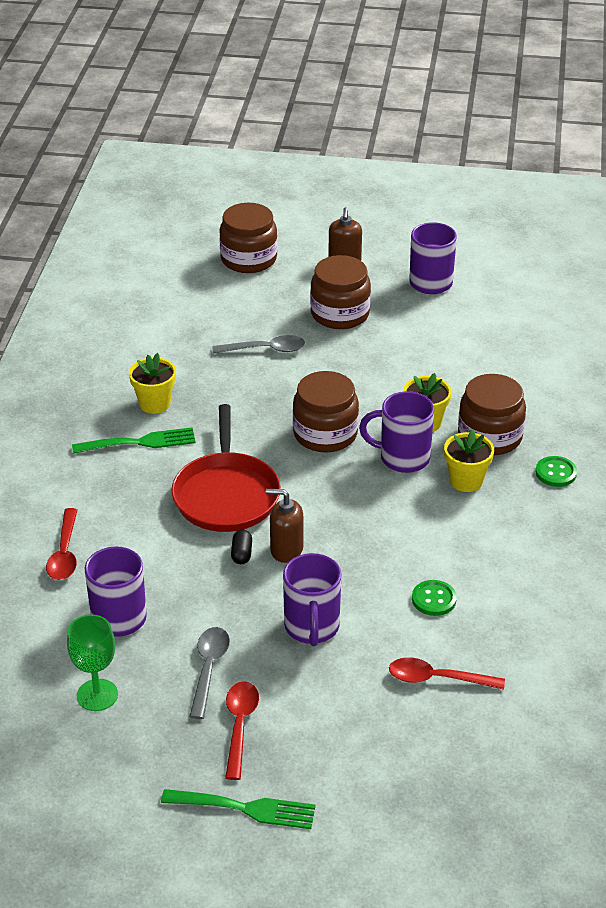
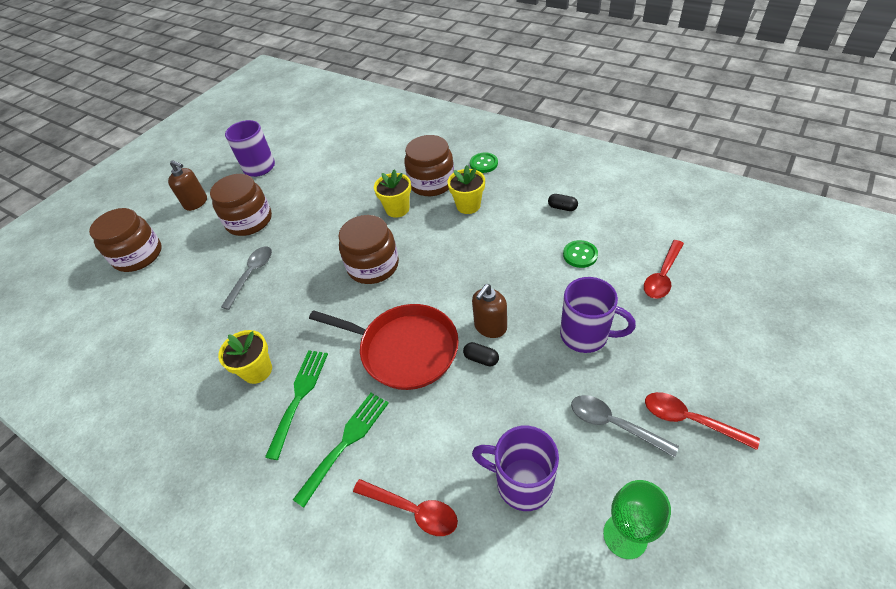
camera: 60 degrees left, 10 degrees up
green fork [161,789,316,829] -> green fork moved to [293,393,389,508]
purple mug [359,391,434,473] -> none
none -> black capsule [548,194,578,211]

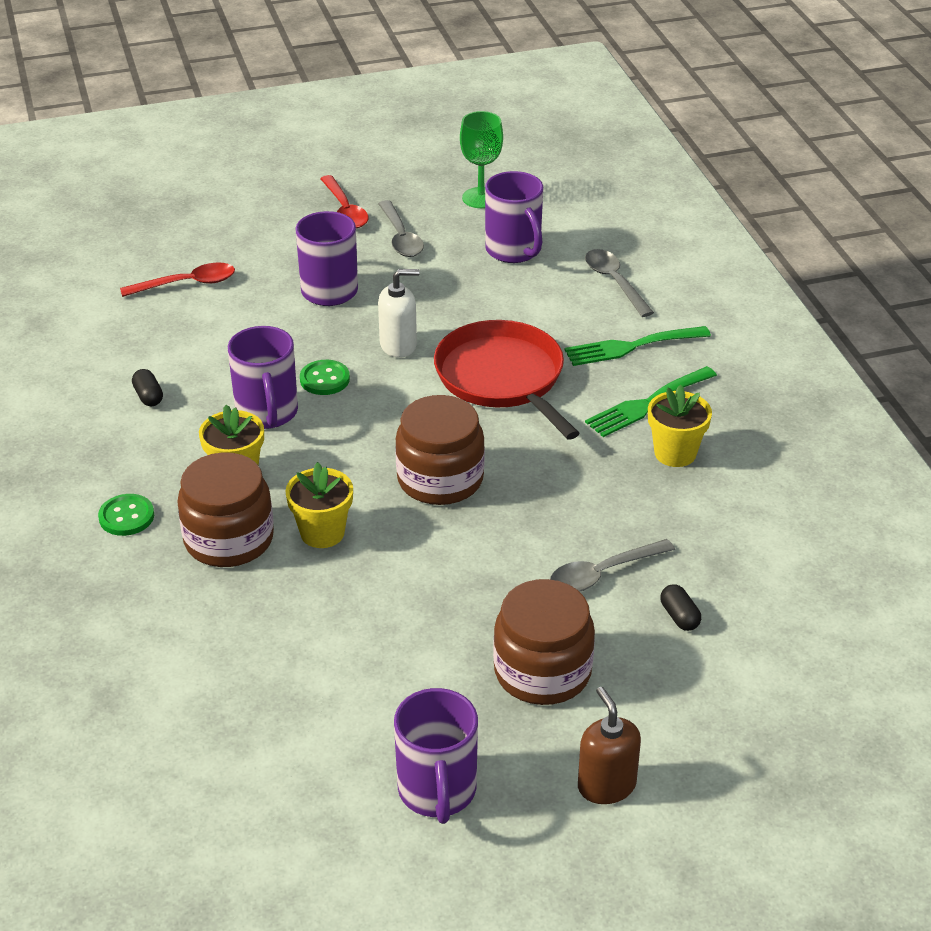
camera: 145 degrees left, 10 degrees down
brown jar [89,208,162,272] -> none
red spoon [353,479,458,536] -> grey spoon [585,249,654,317]
black capsule [463,342,499,366] -> black capsule moved to [660,584,701,631]
brown soap dispenser [472,284,507,338] -> white soap dispenser [378,269,420,358]
green button [563,240,598,268] -> green button moved to [300,360,350,395]
none -> purple mug [228,326,298,429]

